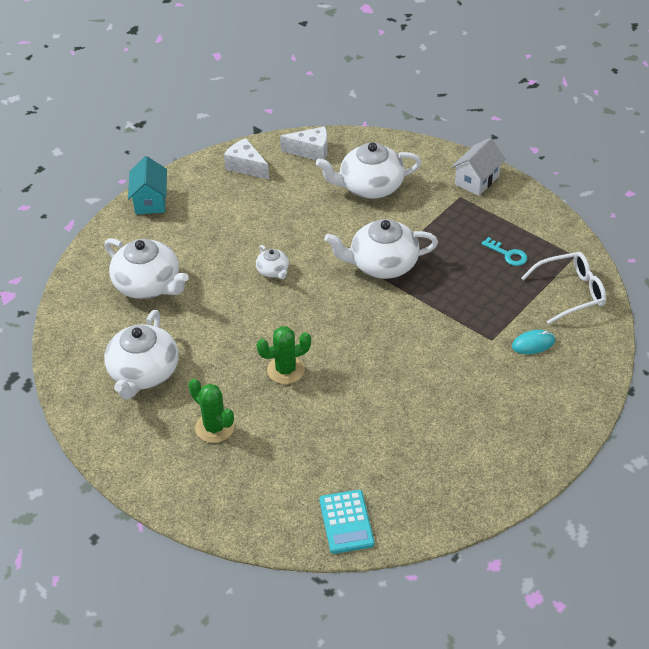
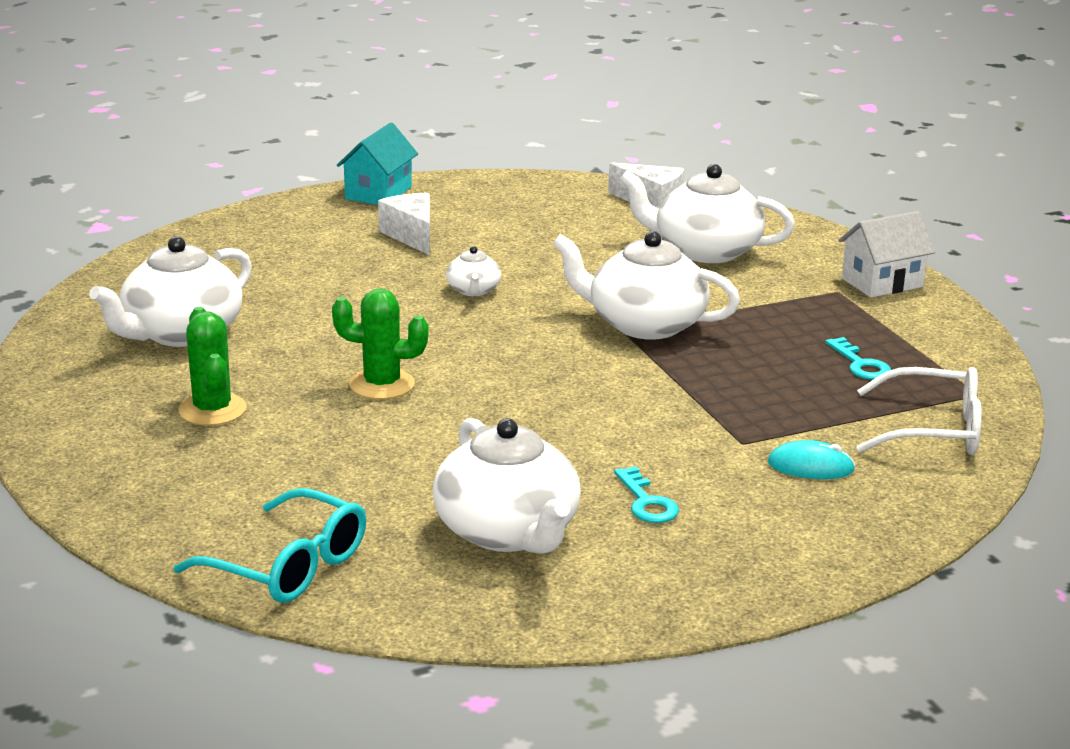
camera: 25 degrees right, 20 degrees down
white teapot [104,238,189,299] -> white teapot moved to [433,418,581,554]
white cheese [224,138,269,179] -> white cheese moved to [378,193,430,255]
turquoise calculator [319,490,374,554] -> turquoise glasses [174,488,366,603]
none -> turquoise key [614,466,679,523]

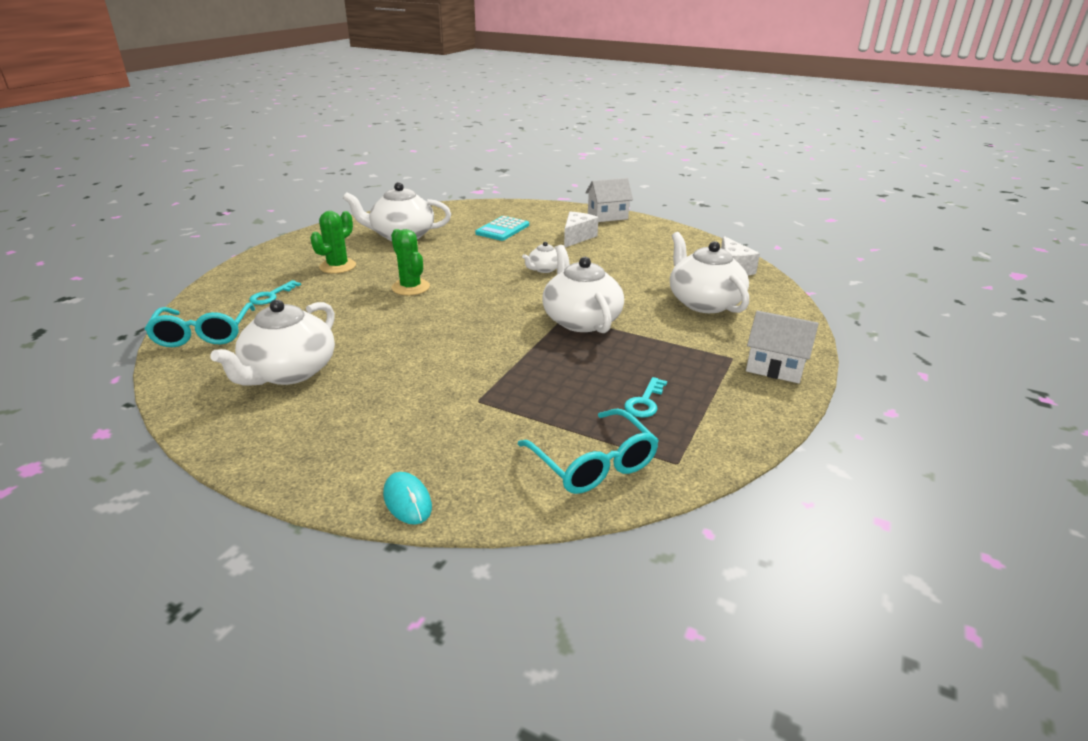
camera: 50 degrees right, 5 degrees up
turquoise house [337,122,418,205] -> white house [586,178,633,222]
turquoise key [614,466,679,523] -> turquoise key moved to [249,280,301,305]
turquoise mouse [768,440,855,479] -> turquoise mouse moved to [383,472,432,525]
white glasses [856,367,982,455] -> turquoise glasses [518,408,659,494]
none -> turquoise calculator [475,216,529,241]

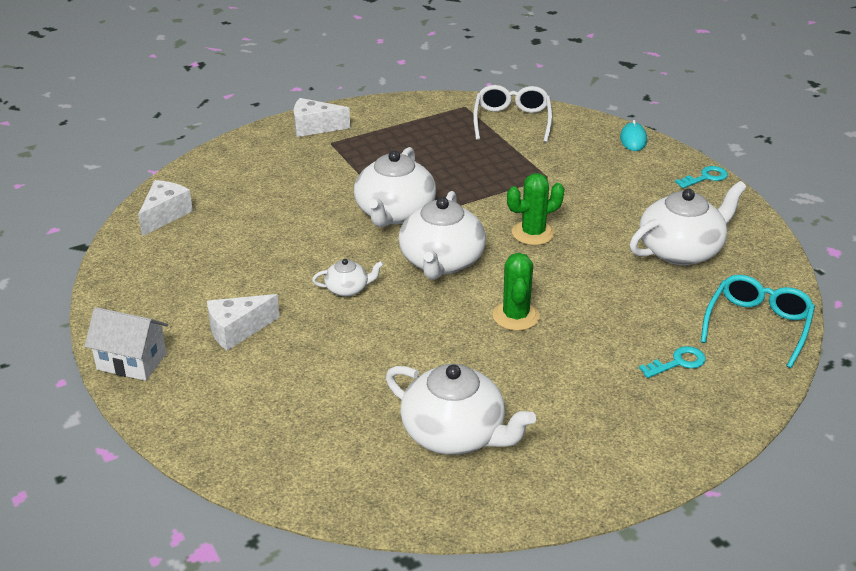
camera: 145 degrees left, 5 degrees up
green cactus [310,211,356,274] -> green cactus moved to [507,173,564,245]
turquoise calculator [475,216,529,241] -> none
turquoise glasses [518,408,659,494] -> white glasses [473,85,552,143]
turquoise key [624,377,667,418] -> turquoise key moved to [675,166,728,188]
white teapot [670,232,749,313] -> white teapot moved to [399,191,486,280]
white house [746,311,819,383] -> white cheese [294,98,350,137]

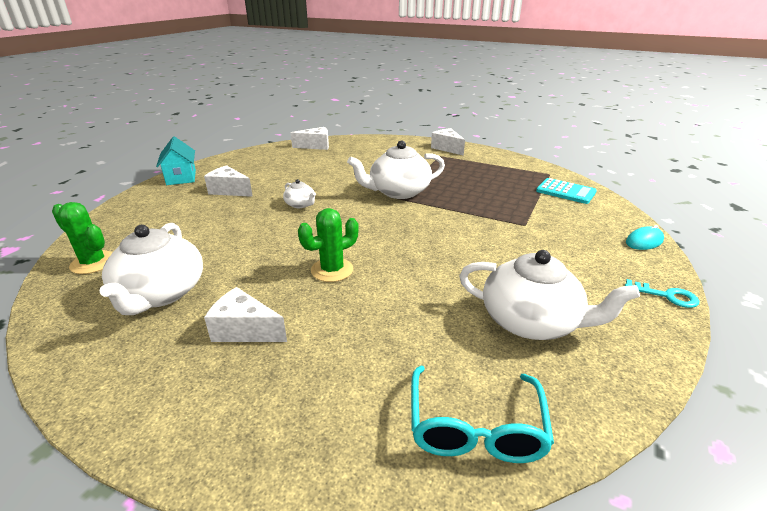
camera: 55 degrees right, 5 degrees down
white house [84,307,168,381] -> turquoise house [156,136,196,185]
white teapot [399,191,486,280] -> none
white glasses [473,85,552,143] -> turquoise calculator [536,178,597,204]
green cactus [507,173,564,245] -> green cactus moved to [52,202,113,274]
turquoise key [639,346,706,378] -> none
turquoise glasses [701,275,815,368] -> turquoise glasses turned 105 degrees clockwise [411,366,554,463]
none -> white cheese [204,287,287,342]

